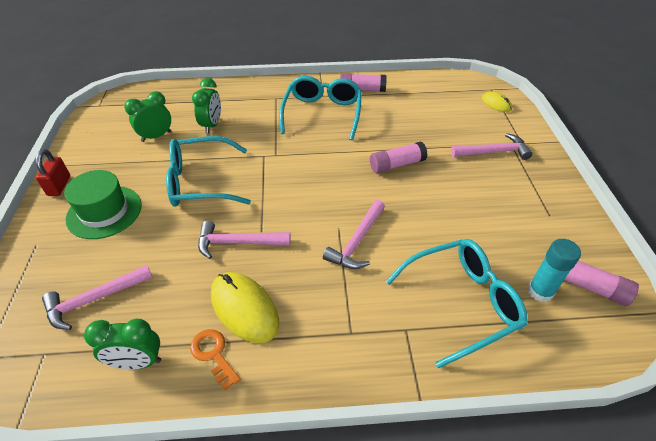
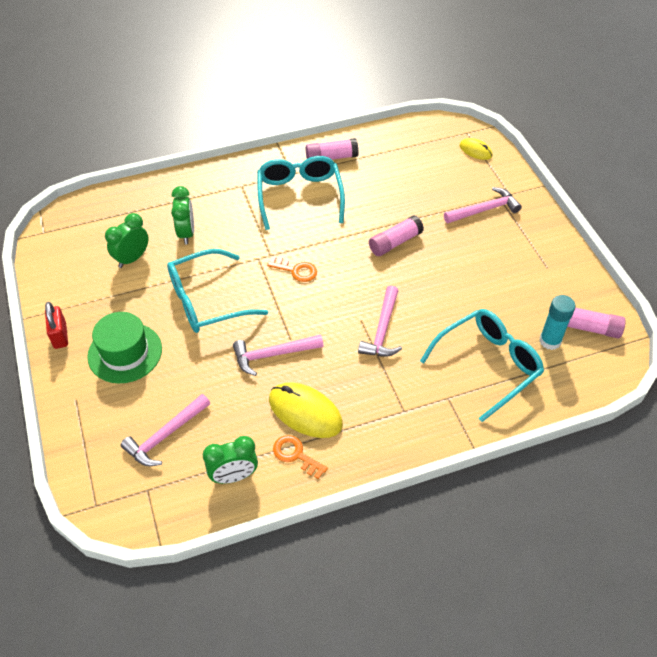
camera: 15 degrees left, 5 degrees up
none -> orange key [267,256,317,282]

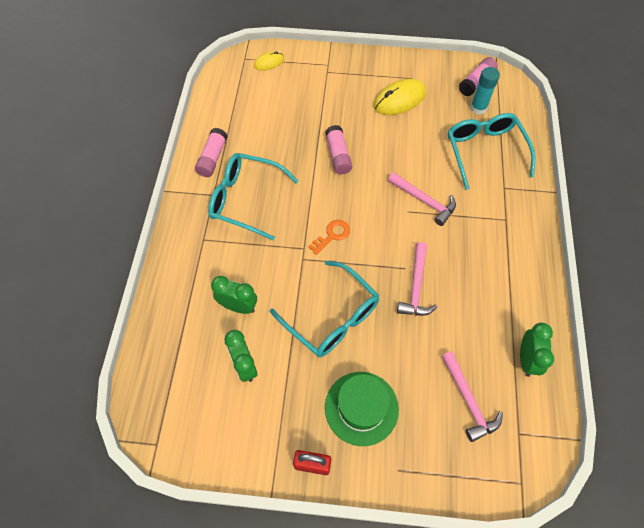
camera: 65 degrees left, 10 degrees up
turquoise glasses [167,249,268,333] -> turquoise glasses turned 45 degrees counterclockwise [270,261,379,357]
yellow mouse [269,383,343,438] -> yellow mouse moved to [374,79,426,115]
orange key [273,435,328,479] -> none
pink hammer [444,187,522,223] -> none

